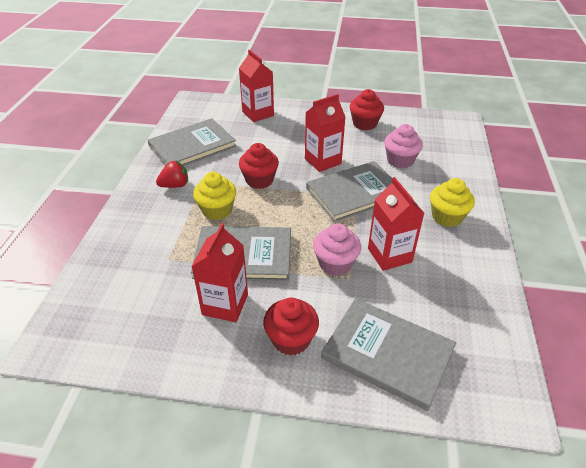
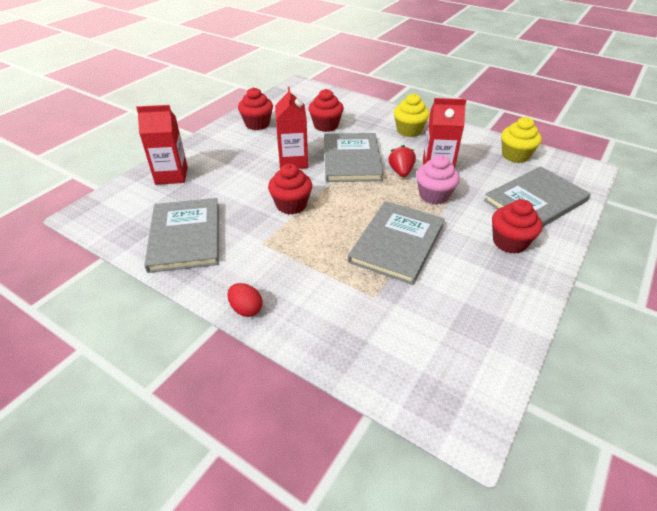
camera: 65 degrees left, 0 degrees up
red strawberry [156,161,188,188] -> red strawberry moved to [388,145,416,177]
red carton [192,223,248,322] -> none
yellow cupcake [193,172,236,220] -> yellow cupcake moved to [501,117,542,163]
pink cupcake [384,124,423,168] -> red cupcake [309,89,344,132]
none -> red egg [228,283,263,317]

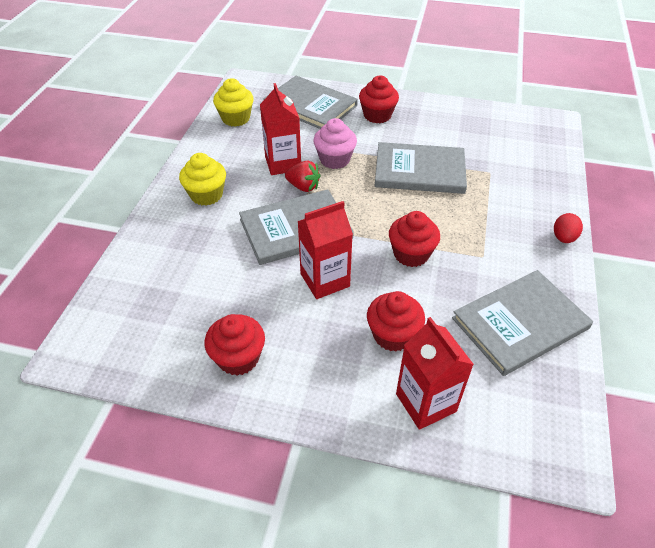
camera: 110 degrees left, 5 degrees up
red cupcake [309,89,344,132] -> red cupcake moved to [367,291,425,352]
red strawberry [388,145,416,177] -> red strawberry turned 135 degrees counterclockwise [285,161,321,192]

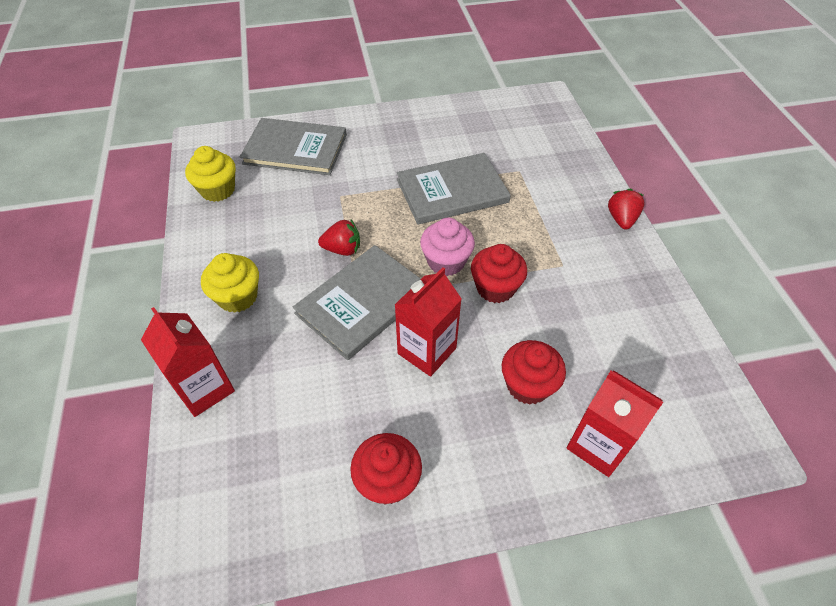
camera: 25 degrees left, 5 degrees up
red carton [260,83,301,175] -> red carton moved to [141,307,235,417]
pink cupcake [313,118,357,169] -> pink cupcake moved to [420,218,475,276]
red cupcake [359,76,399,123] -> none
grey book [452,270,593,376] -> none
red egg [554,213,583,243] -> red strawberry [608,189,645,229]

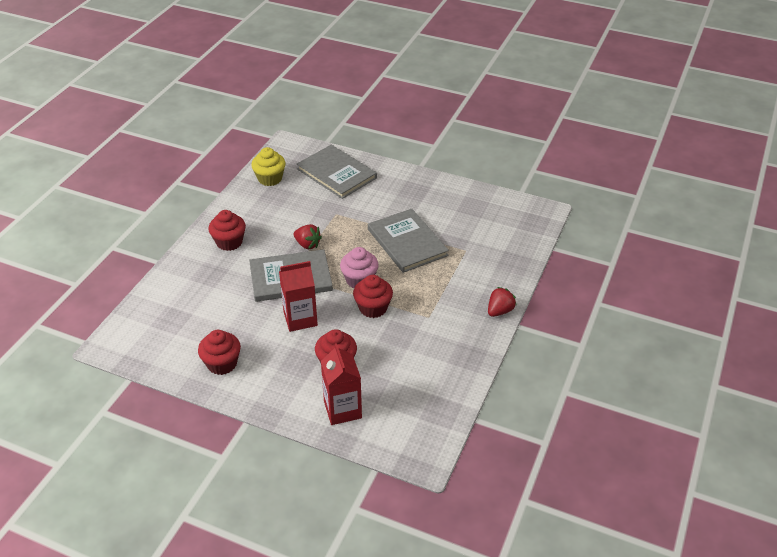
camera: 35 degrees right, 10 degrees down
red carton [141,307,235,417] -> none
yellow cupcake [201,253,259,313] -> red cupcake [208,210,246,251]
grey book [397,153,511,224] -> grey book turned 45 degrees clockwise [368,209,449,273]

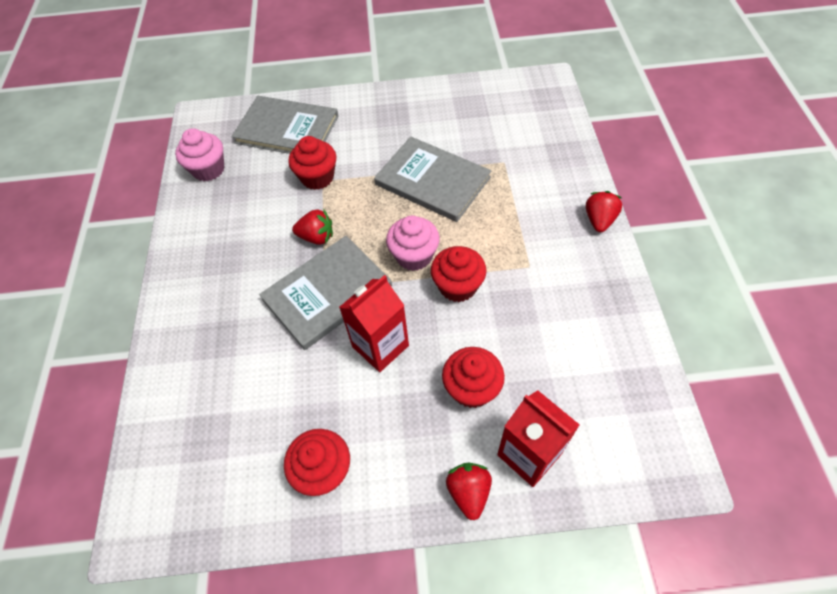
camera: 25 degrees left, 15 degrees up
red cupcake [208,210,246,251] -> red cupcake moved to [288,136,336,190]
yellow cupcake [251,147,286,186] -> pink cupcake [175,128,225,181]
none -> red strawberry [446,463,492,520]

